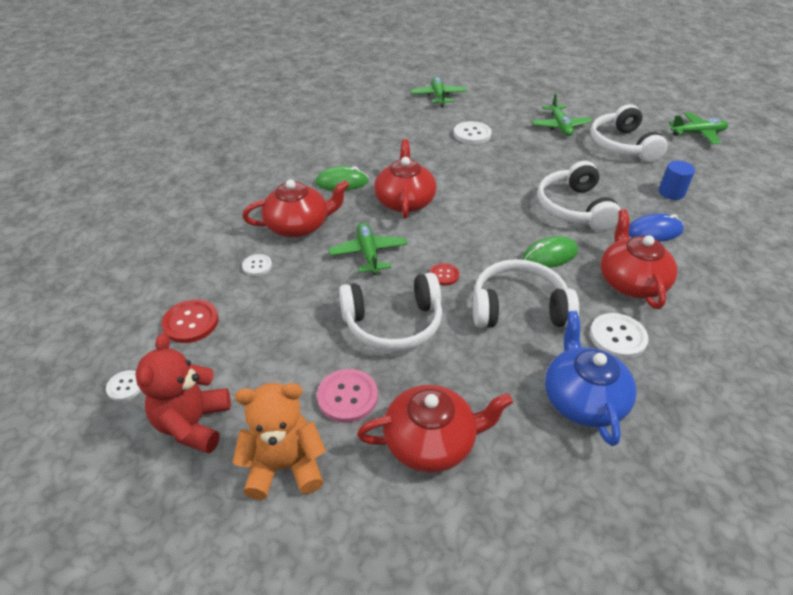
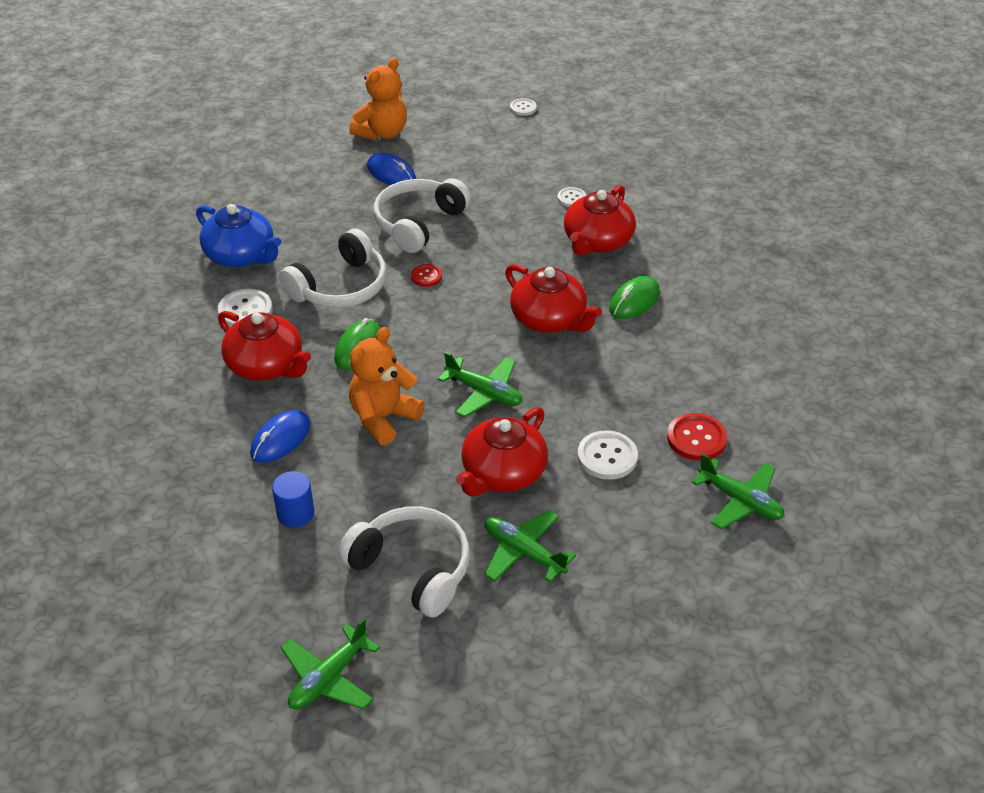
camera: 135 degrees right, 0 degrees up
red teddy bear [135,333,231,453] -> none
red button [162,299,219,343] -> red button moved to [667,413,727,461]
pink button [317,369,378,423] -> blue mouse [367,152,416,185]
green plane [329,222,407,275] -> green plane moved to [438,352,522,418]
red teapot [357,385,513,473] -> red teapot moved to [456,407,548,496]
white headphones [537,161,621,231] -> orange teddy bear [349,327,424,445]

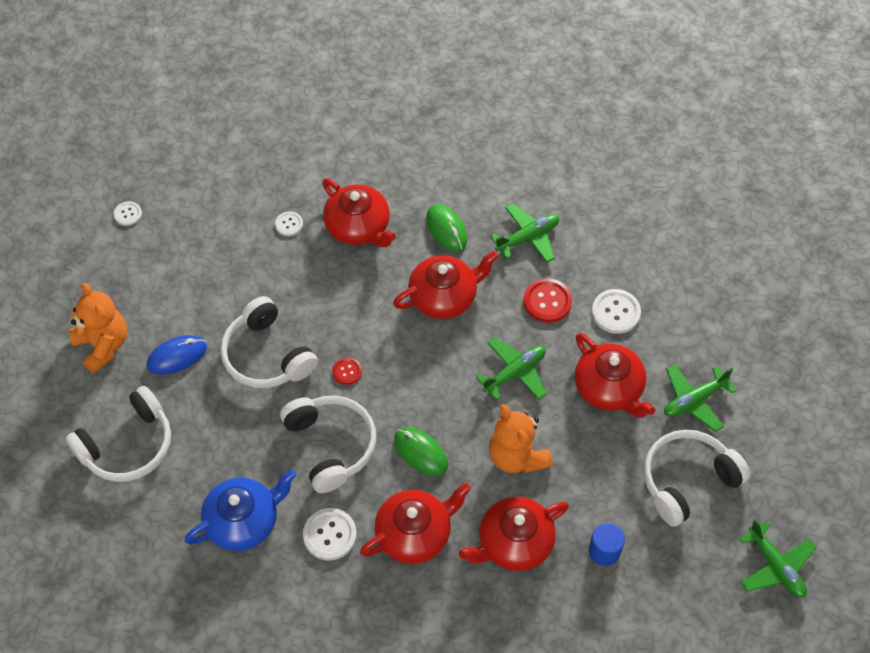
camera: 70 degrees left, 15 degrees up
blue mouse [250,410,311,463] -> red teapot [459,497,569,571]
red button [667,413,727,461] -> red button moved to [523,278,572,323]
green plane [692,453,785,529] -> green plane moved to [490,203,559,263]
none -> white headphones [66,386,171,482]

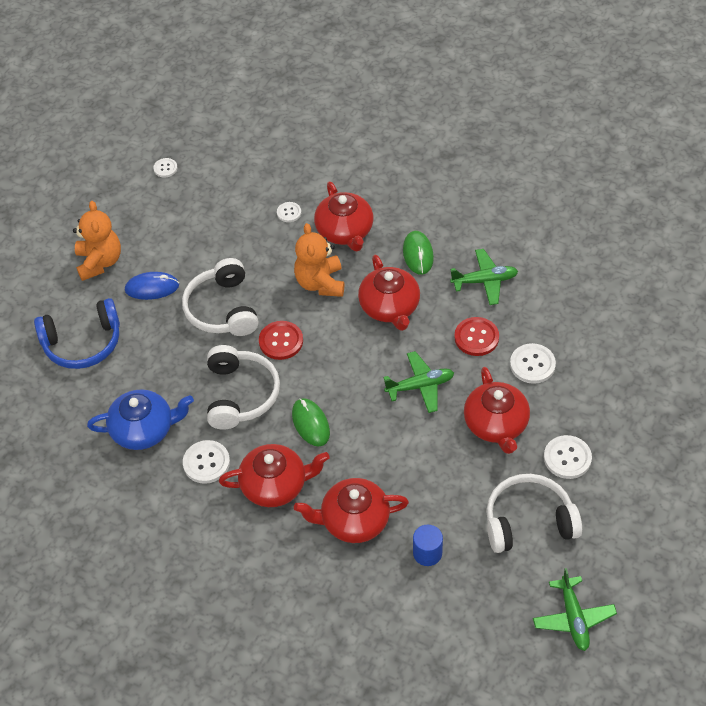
camera: 25 degrees right, 5 degrees down
white headphones [66,386,171,482] -> blue headphones [34,298,120,369]
red button [332,357,362,385] -> red button [259,321,303,360], size x1.69
red teapot [393,251,498,319] -> red teapot turned 75 degrees clockwise [358,255,420,331]
orange teddy bear [489,404,553,473] -> orange teddy bear moved to [294,223,344,297]
green plane [664,364,737,432] -> white button [544,435,592,479]

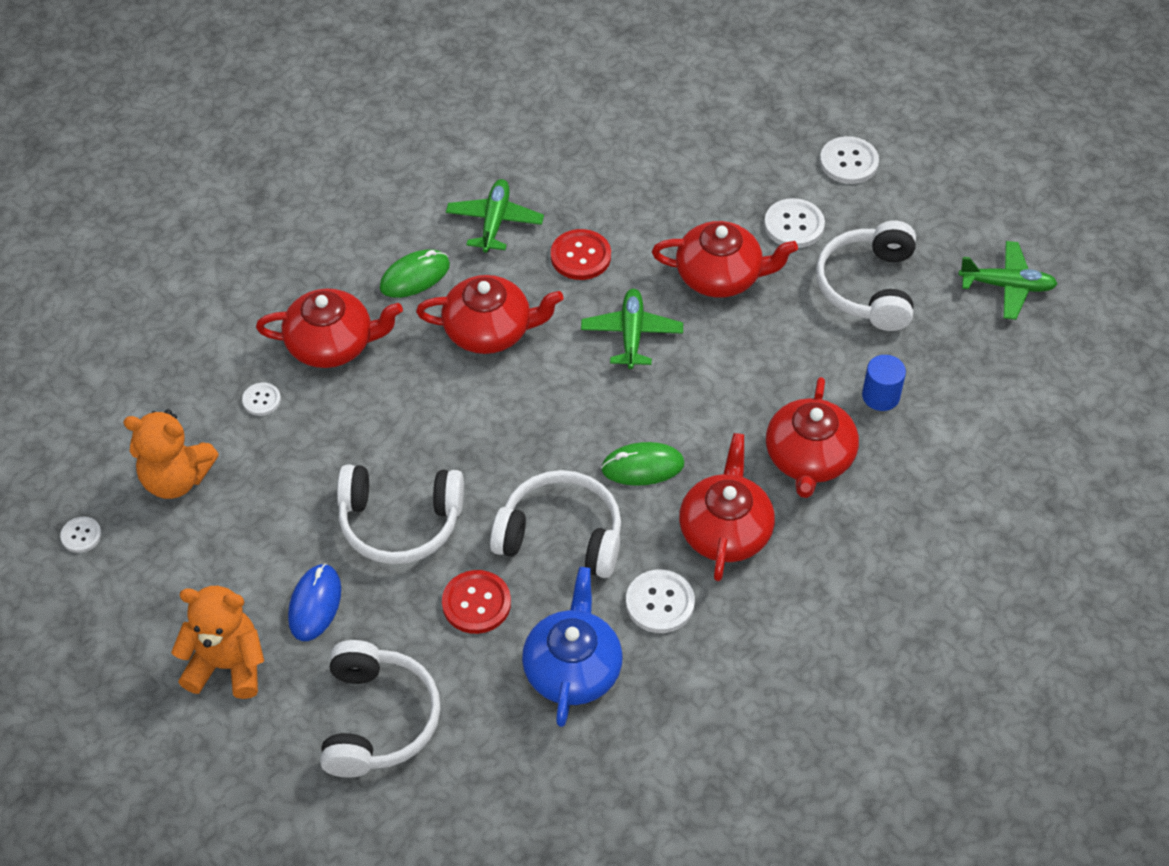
camera: 75 degrees left, 0 degrees up
blue headphones [34,298,120,369] -> white headphones [320,640,441,778]
red button [259,321,303,360] -> red button moved to [442,570,511,634]
orange teddy bear [294,223,344,297] -> orange teddy bear moved to [123,409,219,499]
green mouse [403,231,434,275] -> green mouse turned 45 degrees counterclockwise [380,249,450,298]
white button [510,343,556,384] -> white button moved to [820,136,879,184]

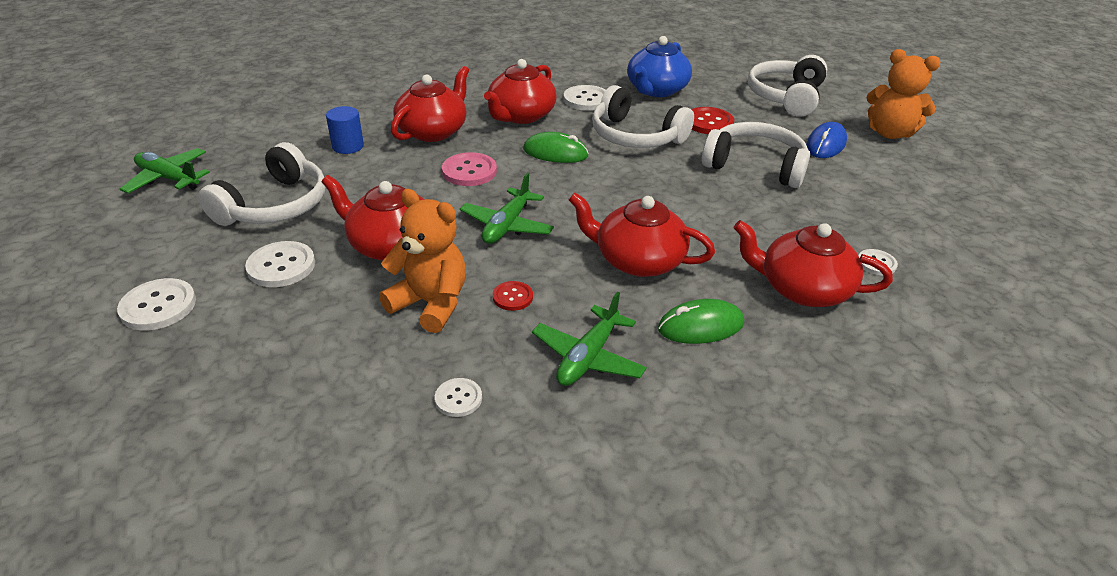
camera: 160 degrees left, 15 degrees down
white button [60,517,102,553] -> white button moved to [435,378,482,417]
orange teddy bear [123,409,219,499] -> orange teddy bear moved to [379,189,466,333]
red button [551,229,611,280] -> red button [493,281,533,311], size x0.59
none -> pink button [442,152,497,186]

